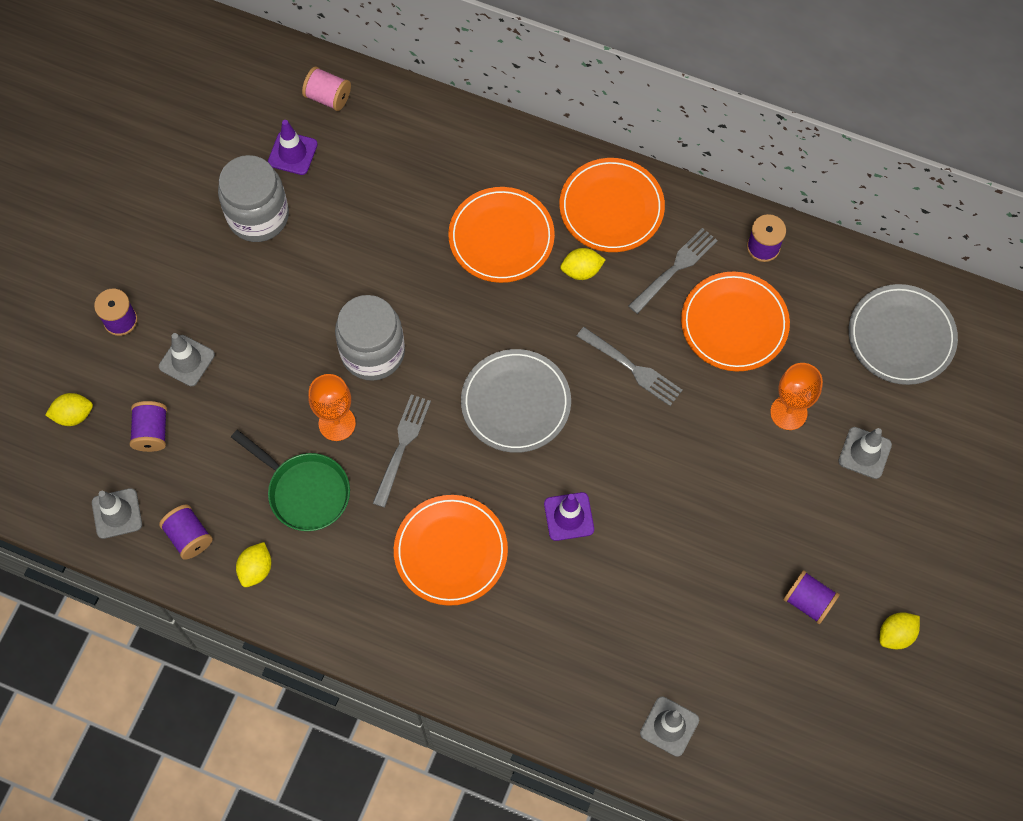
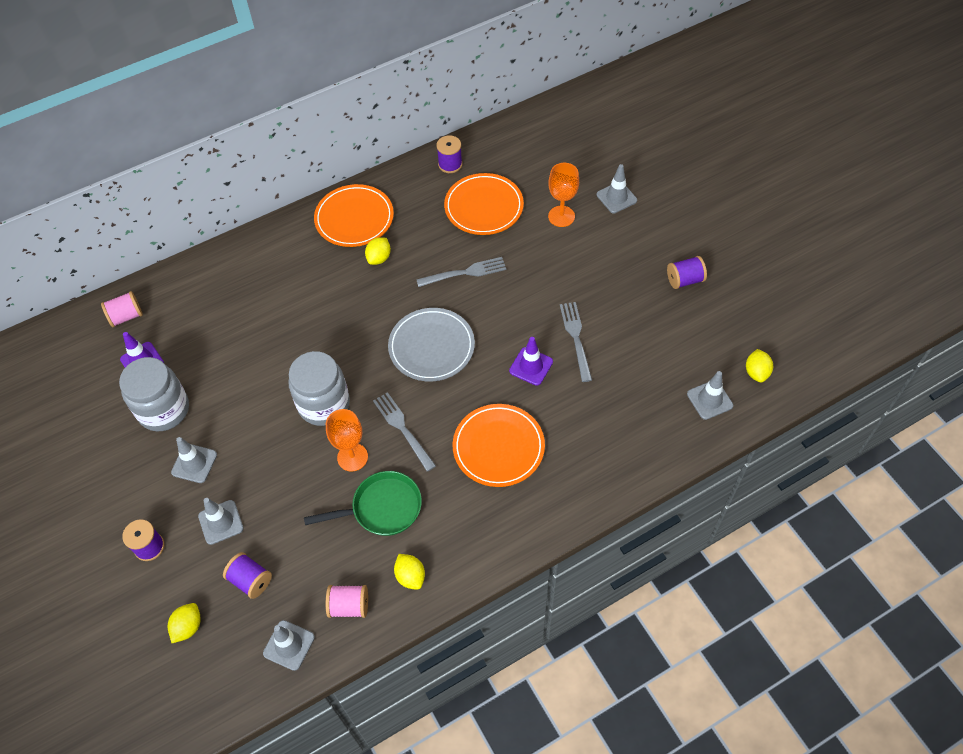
camera: 50 degrees left, 10 degrees down
purple spool [159,504,213,560] -> pink spool [326,585,368,618]
orange plate [448,187,555,283] -> none
grey fork [629,228,718,314] -> grey fork moved to [560,302,592,382]
grey plate [849,284,958,385] -> none
yellow lemon [880,613,920,649] -> yellow lemon moved to [746,349,773,383]
none -> grey traffic cone [171,437,217,483]

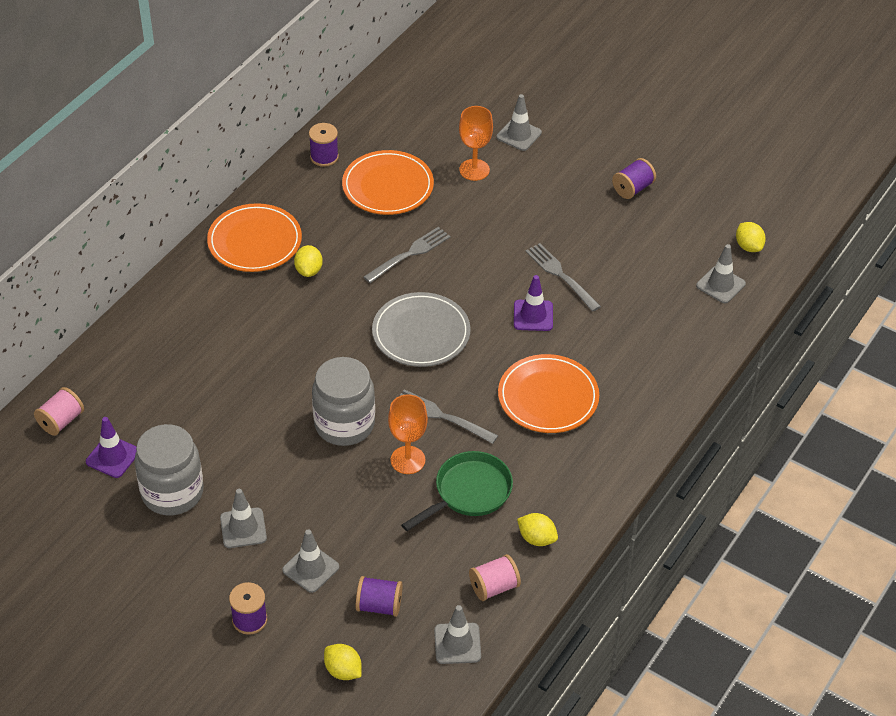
camera: 30 degrees left, 10 degrees down
yellow lemon [167,603,201,643] -> yellow lemon turned 45 degrees counterclockwise [324,644,362,680]

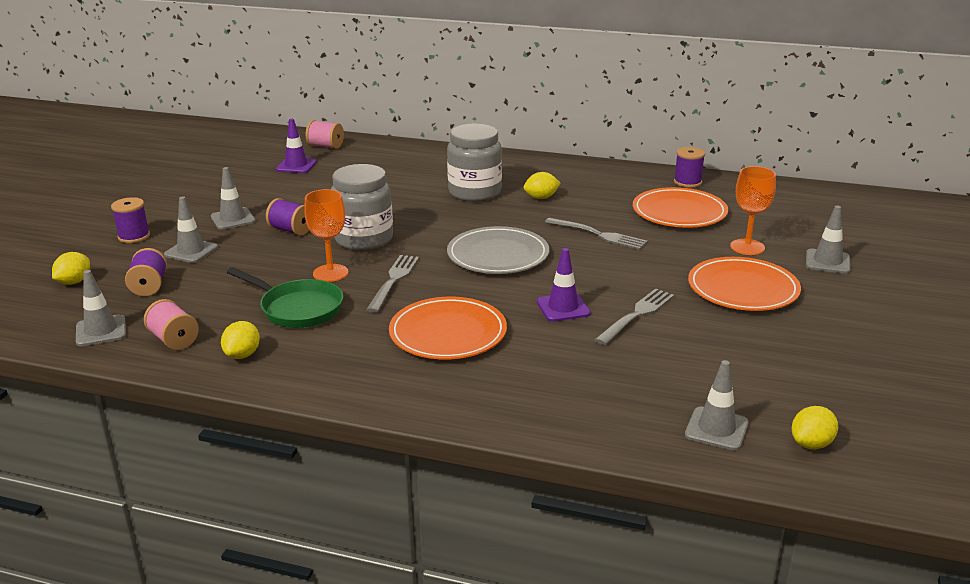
camera: 75 degrees right, 20 degrees down
grey jar [134,424,204,515] -> grey jar moved to [447,124,502,202]
orange plate [207,203,302,272] -> orange plate moved to [688,257,801,311]
purple spool [612,158,656,199] -> purple spool moved to [266,198,309,236]

